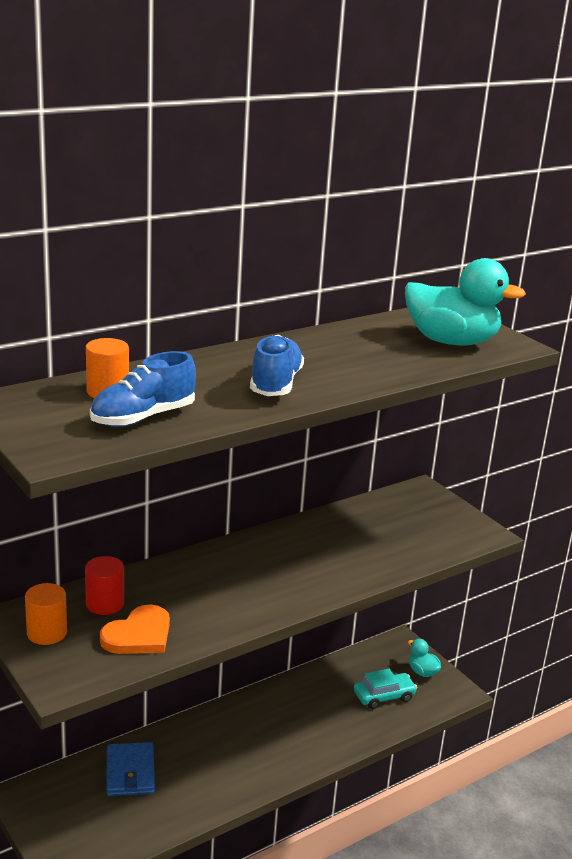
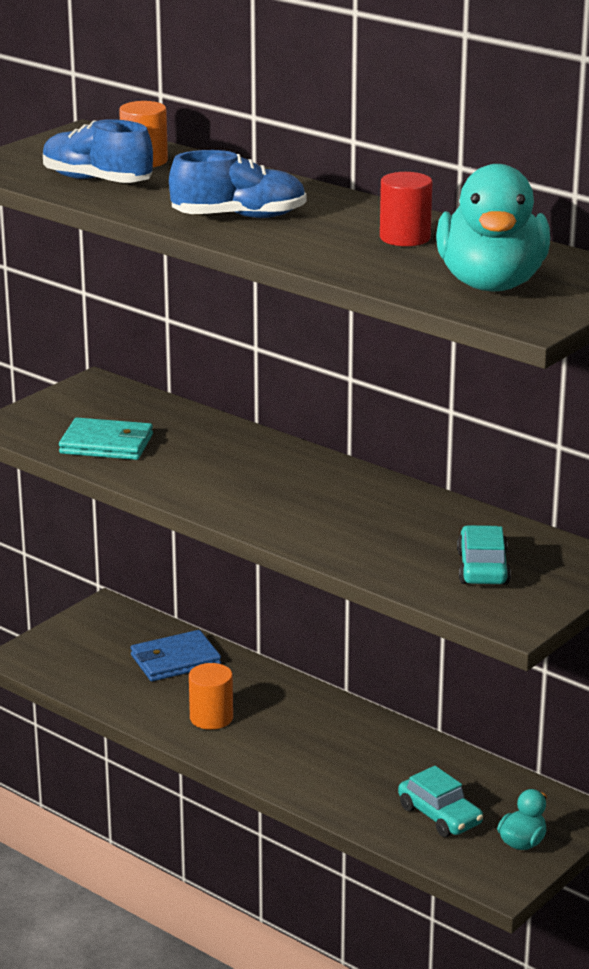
camera: 75 degrees right, 0 degrees up
orange cylinder [25,583,67,645] -> orange cylinder moved to [189,663,233,730]
red cylinder [85,556,124,615] -> red cylinder moved to [380,172,432,246]
orange heart [100,605,170,654] -> turquoise wallet [59,417,153,460]
none -> turquoise car [457,525,511,585]

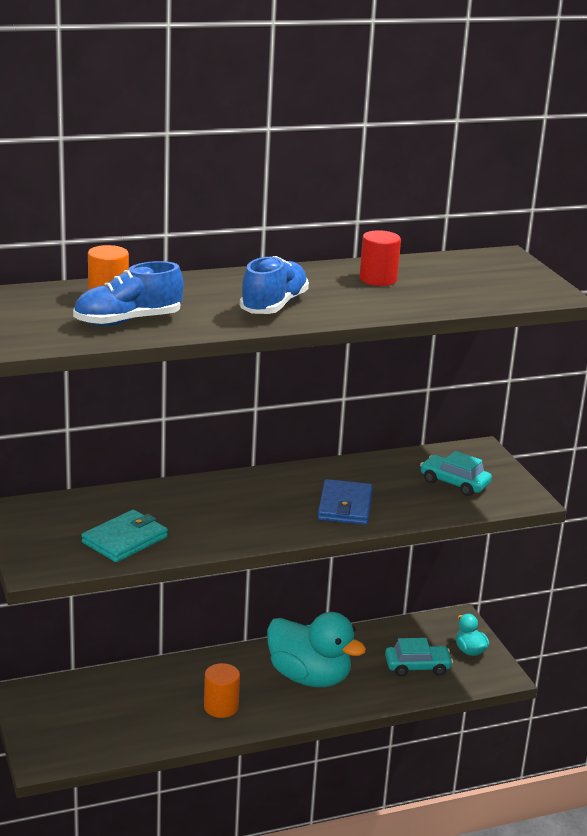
camera: 60 degrees left, 0 degrees up
blue wallet [131,630,221,681] -> blue wallet moved to [318,479,373,525]
turquoise duck [436,164,550,292] -> turquoise duck moved to [267,612,366,687]

